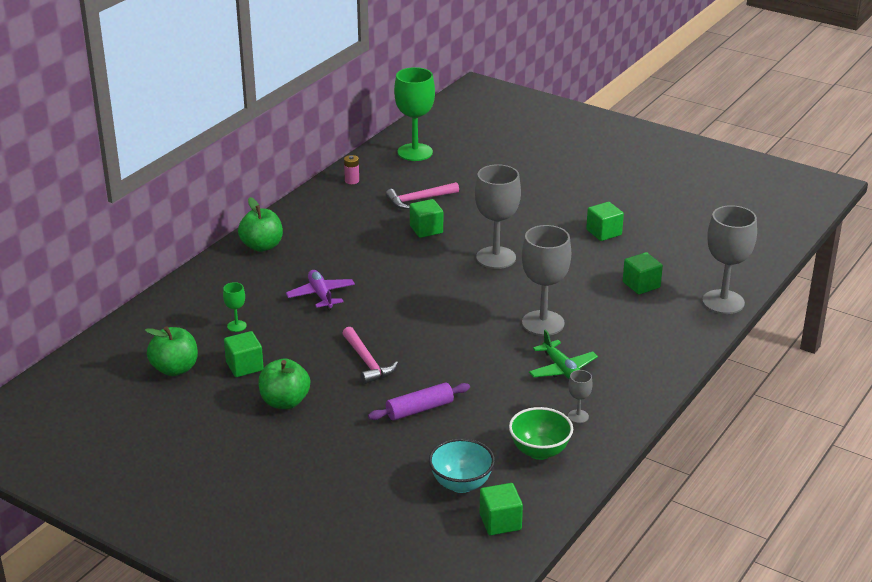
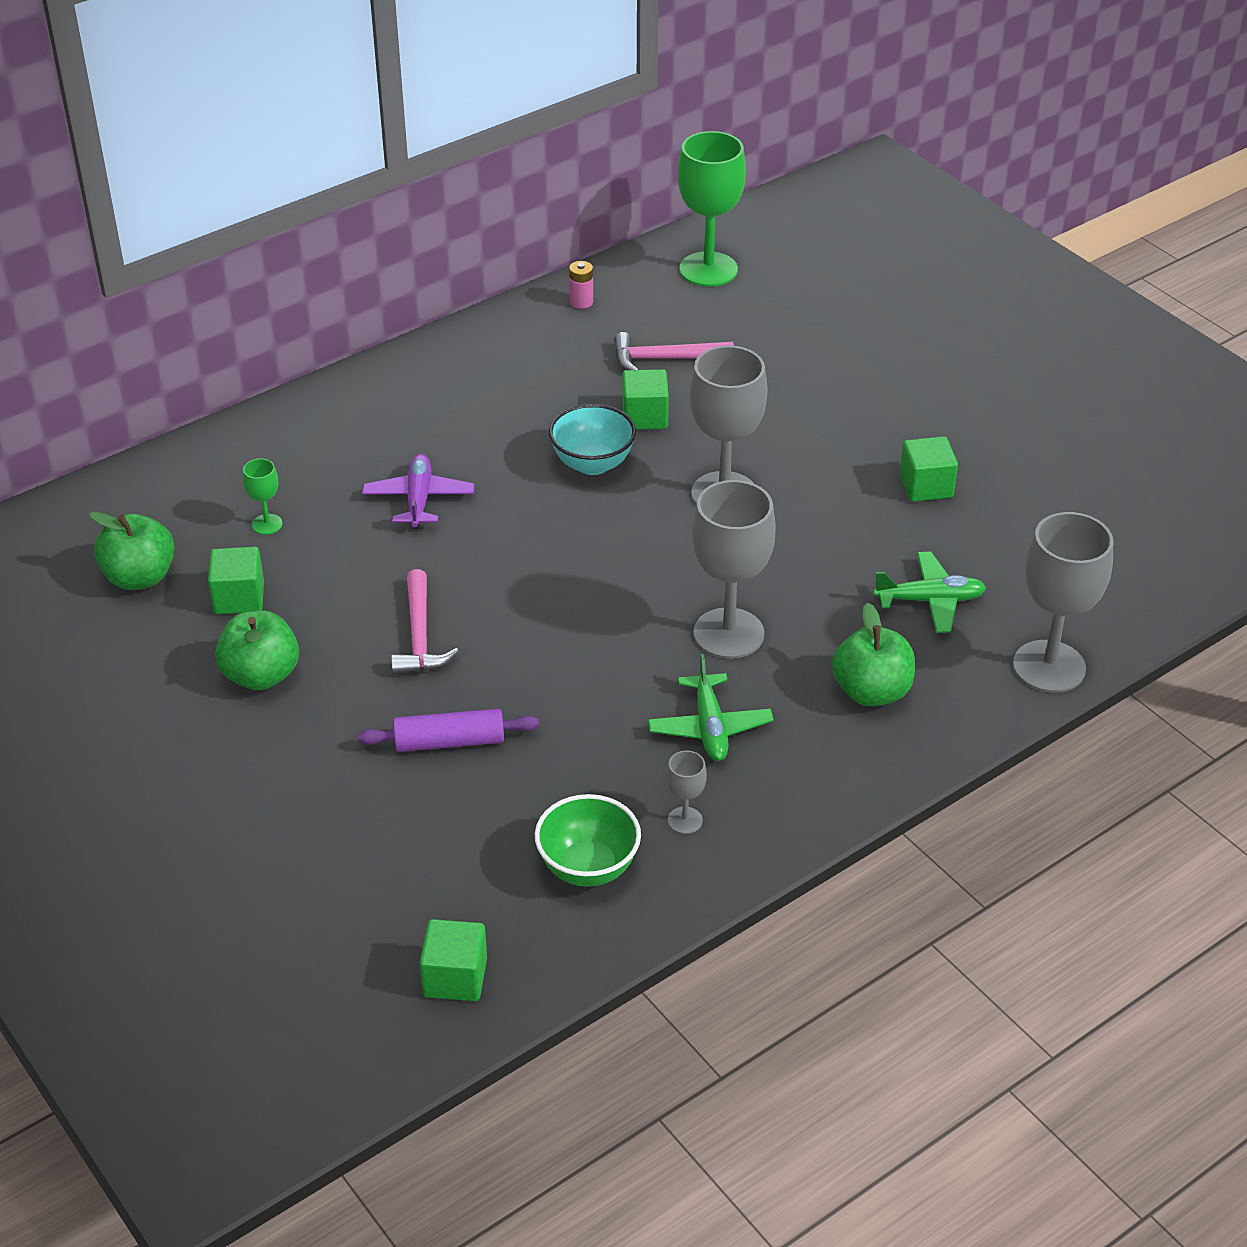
camera: 20 degrees right, 10 degrees up
green apple [238,197,283,252] -> green apple moved to [832,603,915,706]
turquoise bowl [429,438,495,493] -> turquoise bowl moved to [549,404,636,475]
green cube [623,252,663,295] -> green plane [873,552,986,633]

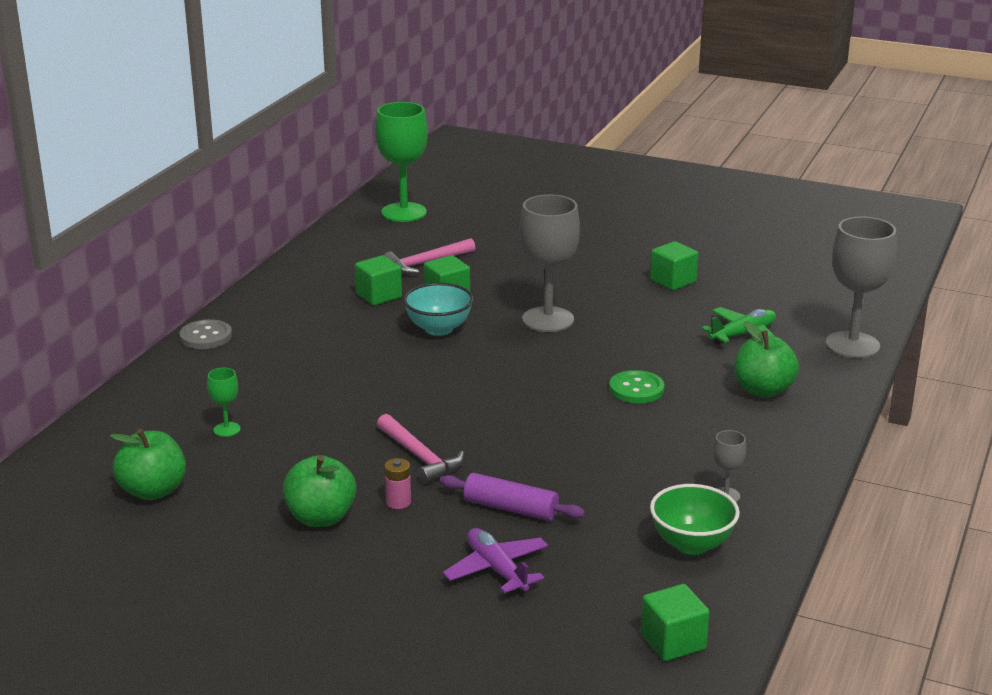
camera: 30 degrees left, 15 degrees down
green cube [208,547,264,614] -> green cube moved to [355,255,402,305]
purple rolling pin [357,709,539,752] -> purple rolling pin turned 60 degrees clockwise [440,473,585,521]
purple plane [362,454,474,529] -> purple plane moved to [443,528,548,595]
pink battery [569,261,593,309] -> pink battery moved to [384,458,411,509]
green plane [648,654,774,761] -> none
grey goblet [692,480,776,659] -> green button [609,370,664,403]
none -> grey button [179,319,232,349]

